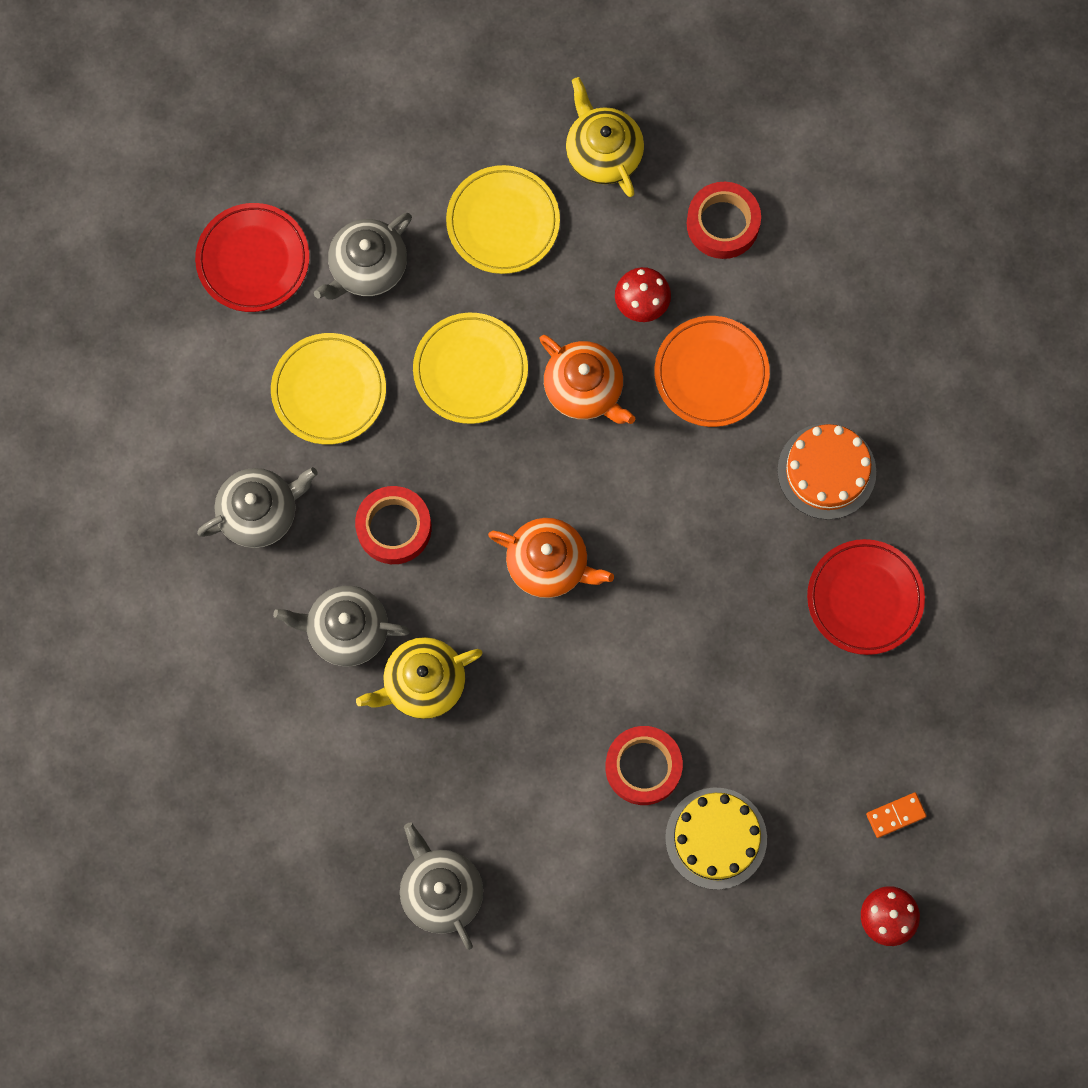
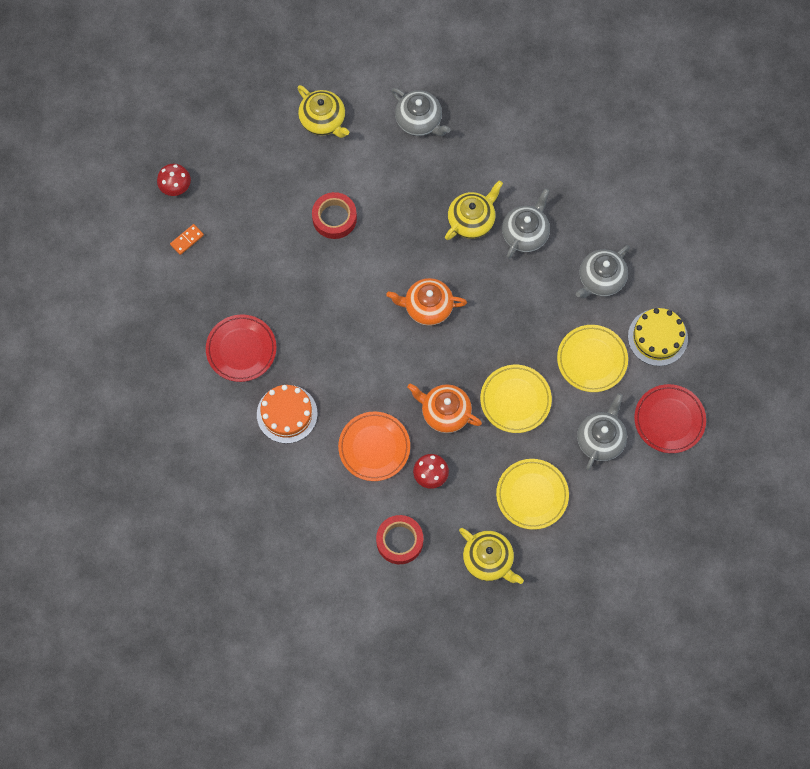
camera: 160 degrees right, 5 degrees down
grey teapot [273,586,410,666] -> grey teapot turned 45 degrees counterclockwise [502,188,550,259]
red tape [355,486,431,564] -> none
yellow cake [665,787,767,890] -> yellow cake moved to [628,308,688,366]
none -> yellow teapot [298,85,349,138]

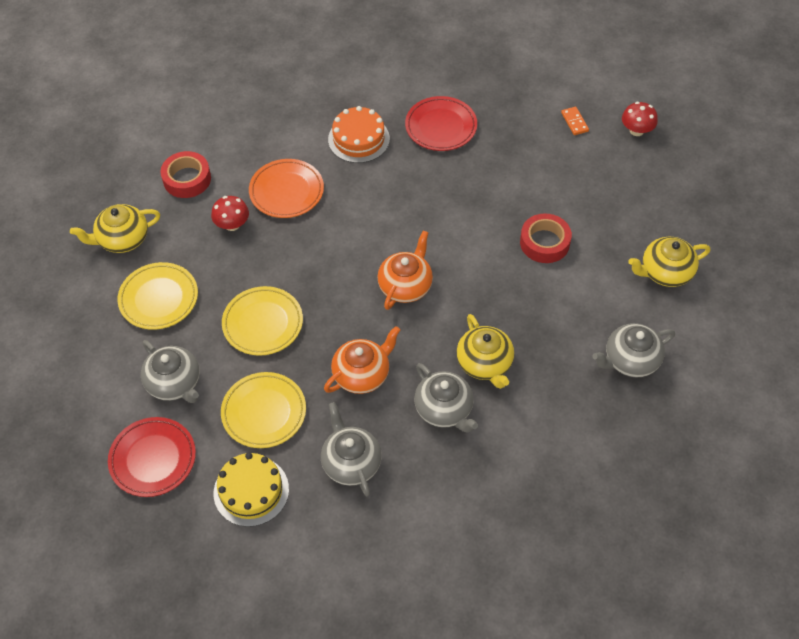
camera: 115 degrees right, 15 degrees down
orange teapot [407,383,482,433] -> orange teapot moved to [324,326,400,394]

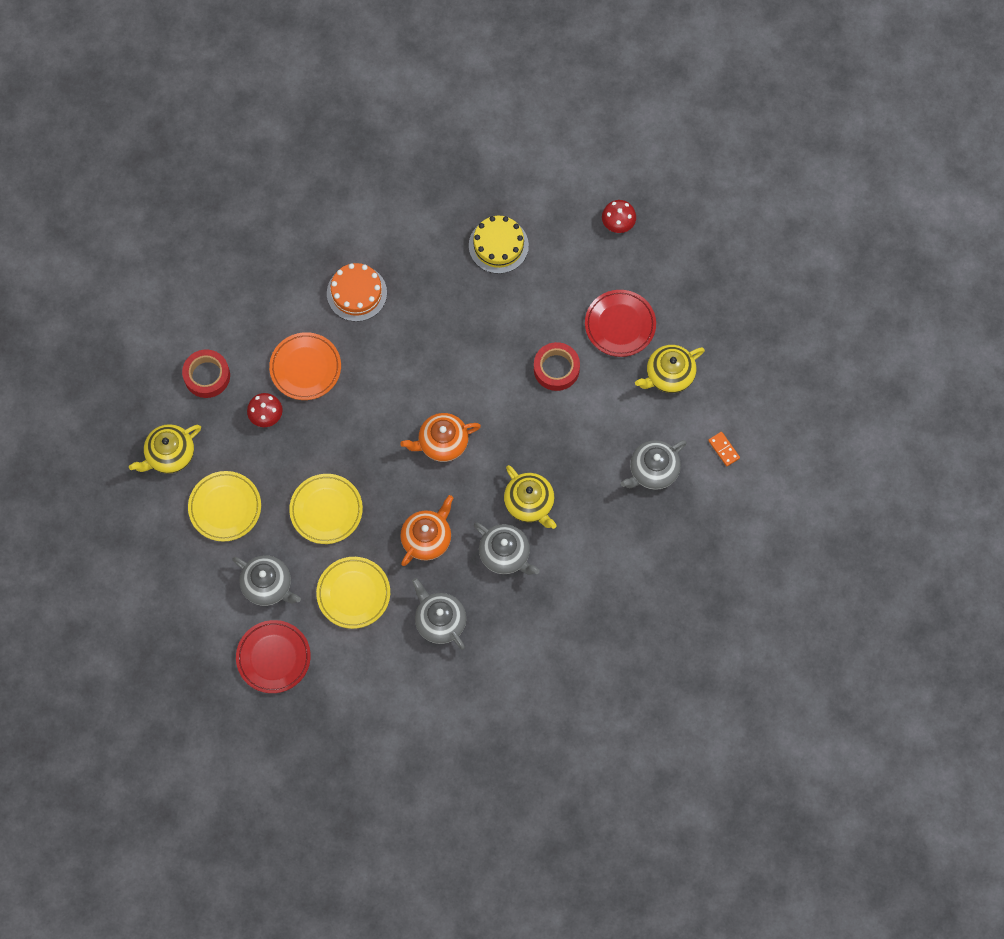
camera: 15 degrees left, 15 degrees up
yellow cake [214,453,289,527] -> yellow cake moved to [469,216,529,274]
orange teapot [377,230,433,310] -> orange teapot turned 120 degrees counterclockwise [400,413,481,462]
red plate [405,96,477,151] -> red plate moved to [585,290,656,357]
orange domino [561,107,589,135] -> orange domino moved to [708,432,740,466]

